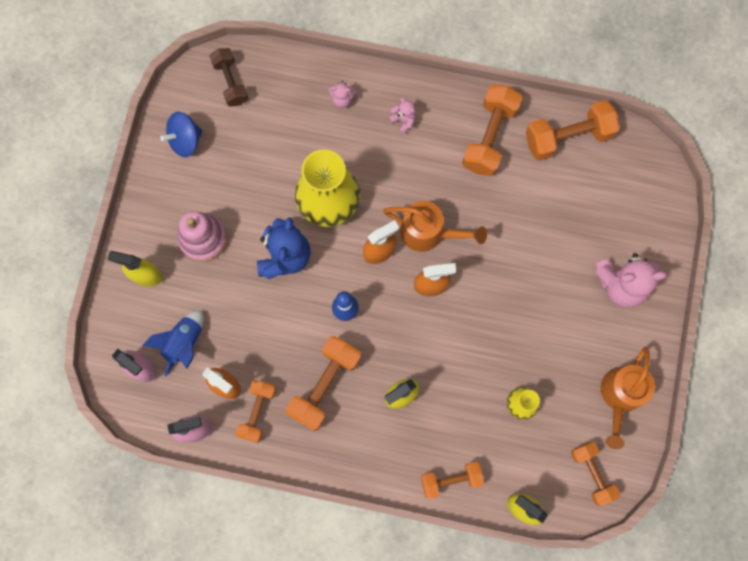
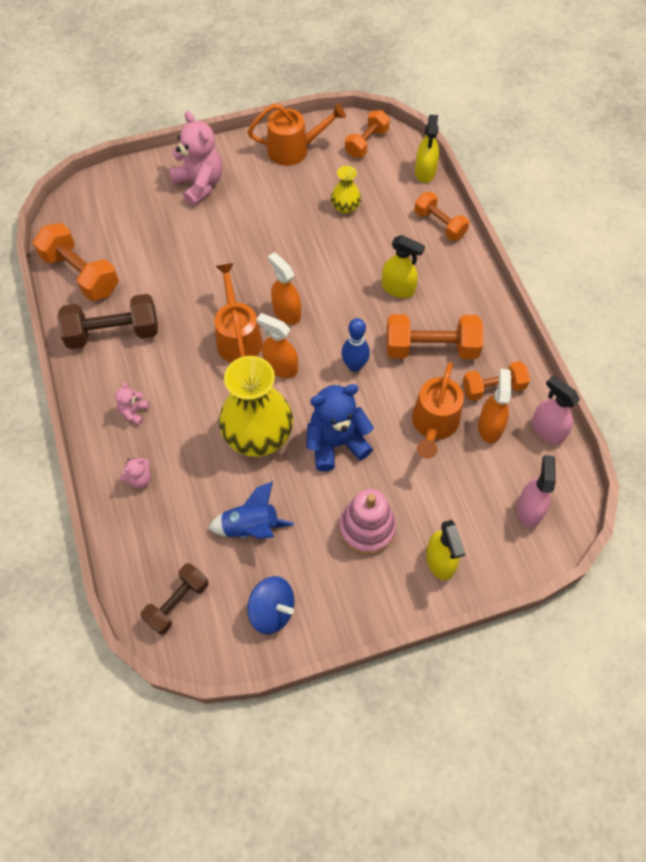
camera: 120 degrees left, 15 degrees down
blue rocket [142,310,204,376] -> blue rocket moved to [208,481,294,539]
pink teddy bear [328,81,356,108] -> pink teddy bear turned 75 degrees clockwise [120,458,151,488]
orange dumbbell [462,85,523,176] -> brown dumbbell [57,294,158,349]
none -> orange watering can [412,362,464,459]

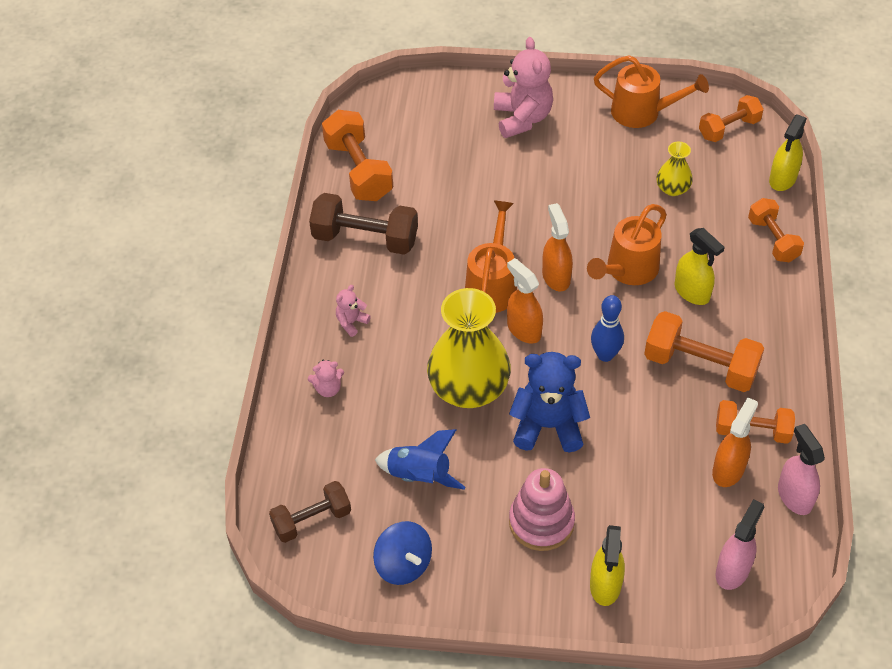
camera: 25 degrees right, 10 degrees down
orange watering can [412,362,464,459] -> orange watering can moved to [587,204,667,285]

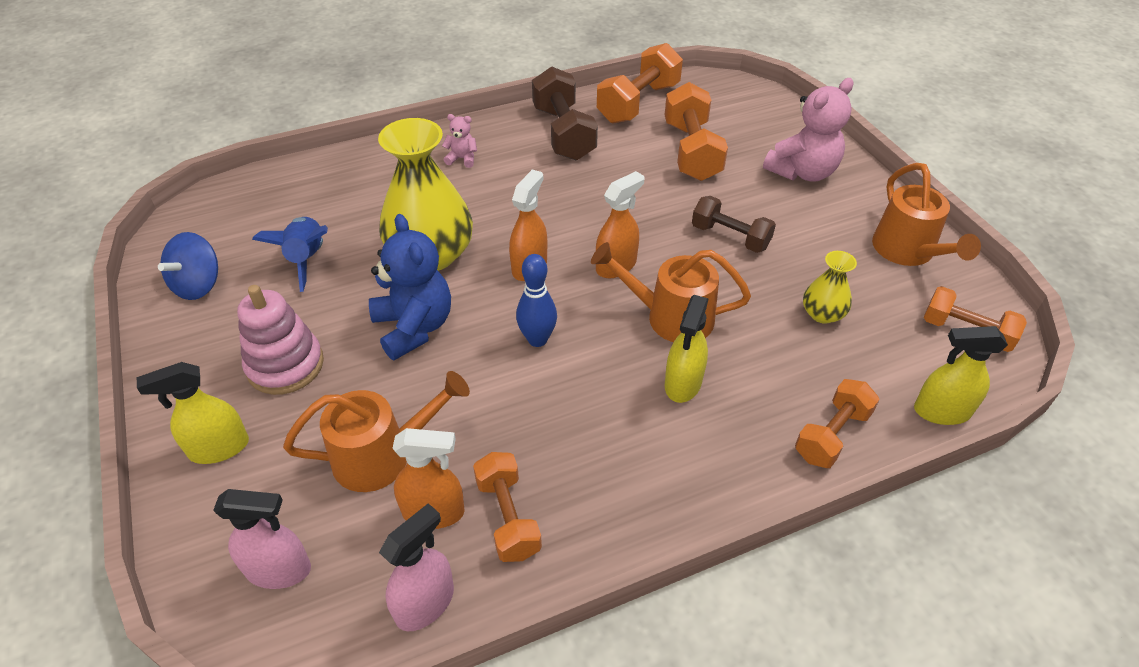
camera: 60 degrees right, 5 degrees down
brown dumbbell [269,481,351,543] -> brown dumbbell moved to [692,196,776,253]
pink teddy bear [308,360,344,397] -> none
orange watering can [465,200,517,313] -> orange watering can moved to [283,371,470,492]
orange dumbbell [644,311,764,392] -> orange dumbbell moved to [665,82,728,181]

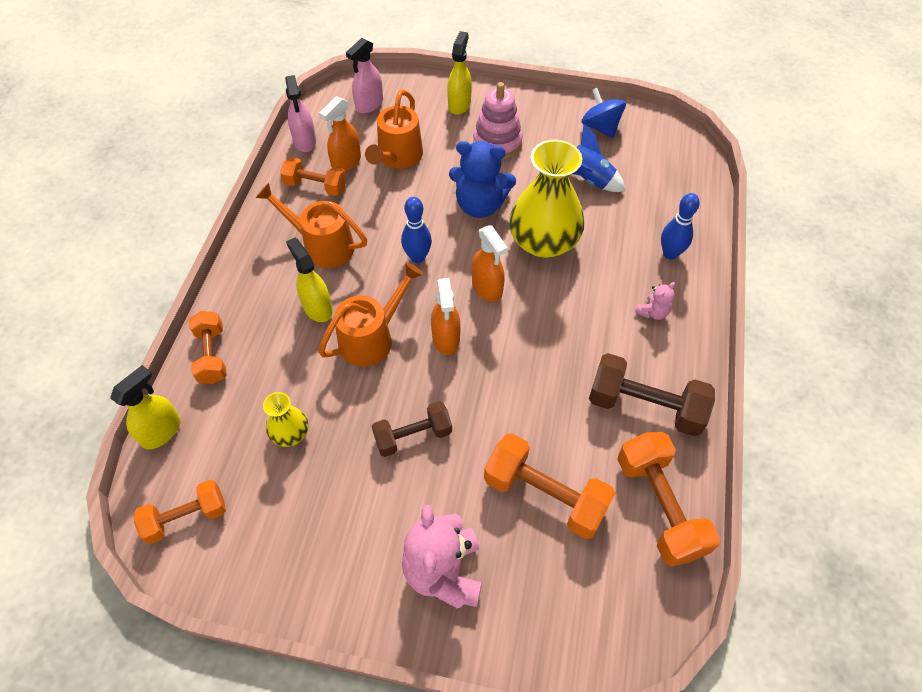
camera: 125 degrees right, 10 degrees up
orange watering can [872,163,981,266] -> orange watering can moved to [256,183,367,268]
none -> blue bowling pin [661,193,700,260]

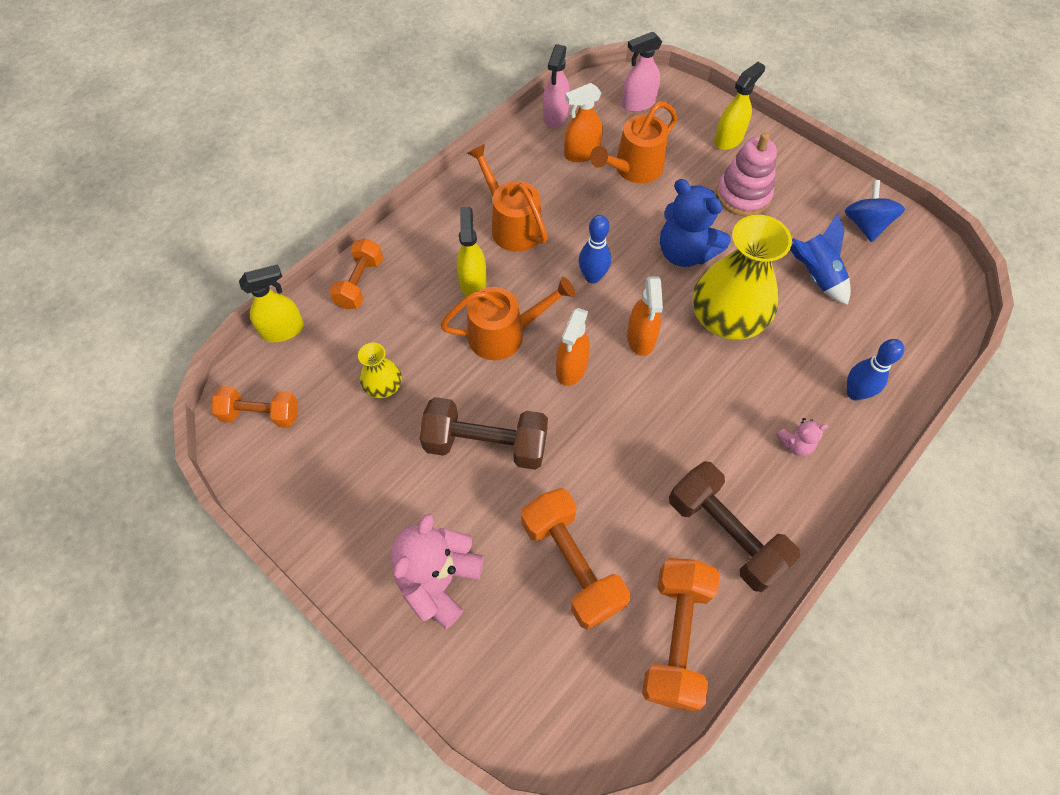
camera: 30 degrees right, 5 degrees up
orange dumbbell [280,157,346,196] -> none
brown dumbbell [372,401,452,457] -> brown dumbbell [420,397,548,470], size x1.54

